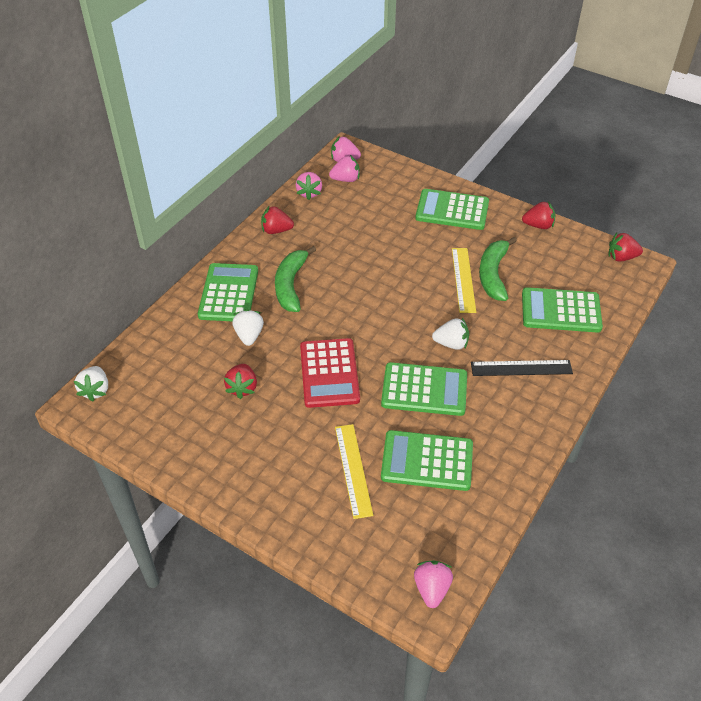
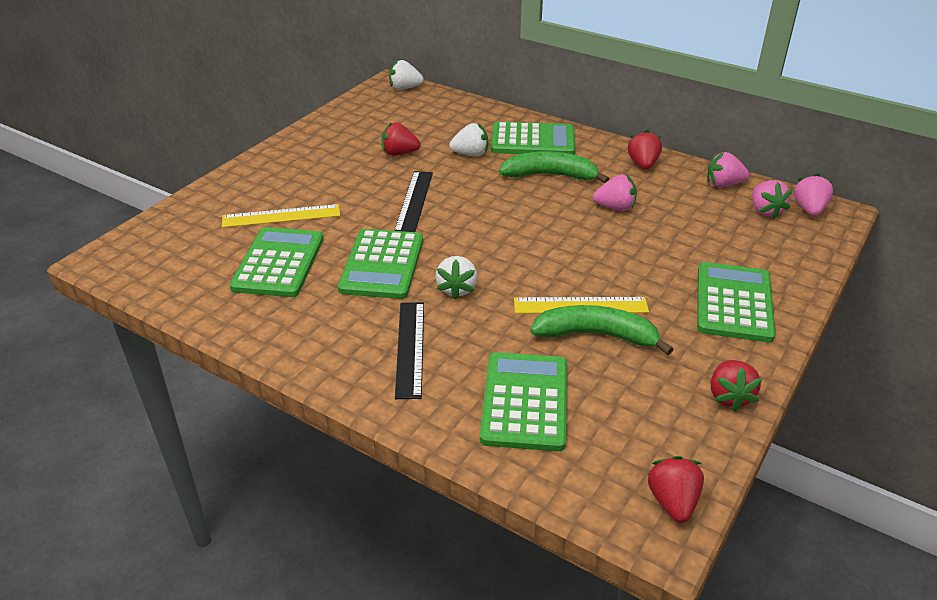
camera: 90 degrees right, 10 degrees down
red calculator [300,338,360,408] -> black ruler [394,171,433,232]
pink strawberry [414,561,453,608] -> pink strawberry moved to [593,174,637,211]

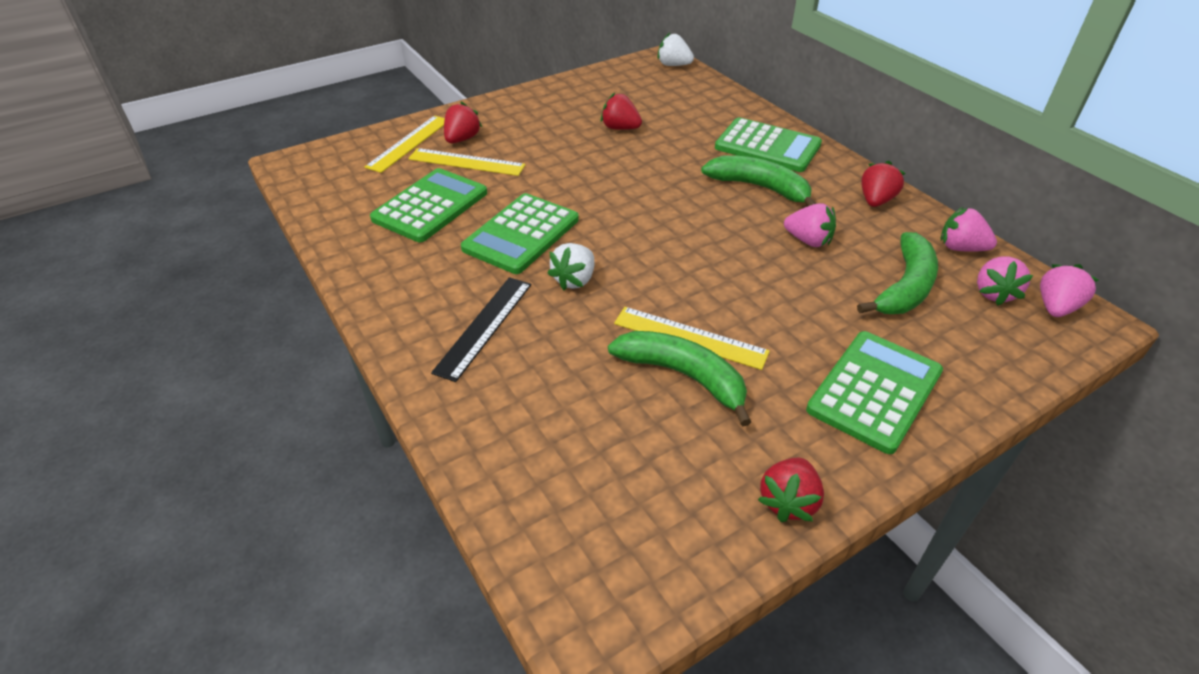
camera: 25 degrees right, 5 degrees up
black ruler [394,171,433,232] -> none
white strawberry [449,123,488,156] -> none
green calculator [480,352,567,451] -> none
red strawberry [648,456,704,523] -> red strawberry moved to [444,102,482,143]
none -> yellow ruler [365,116,445,173]
none -> green banana [857,232,938,314]

